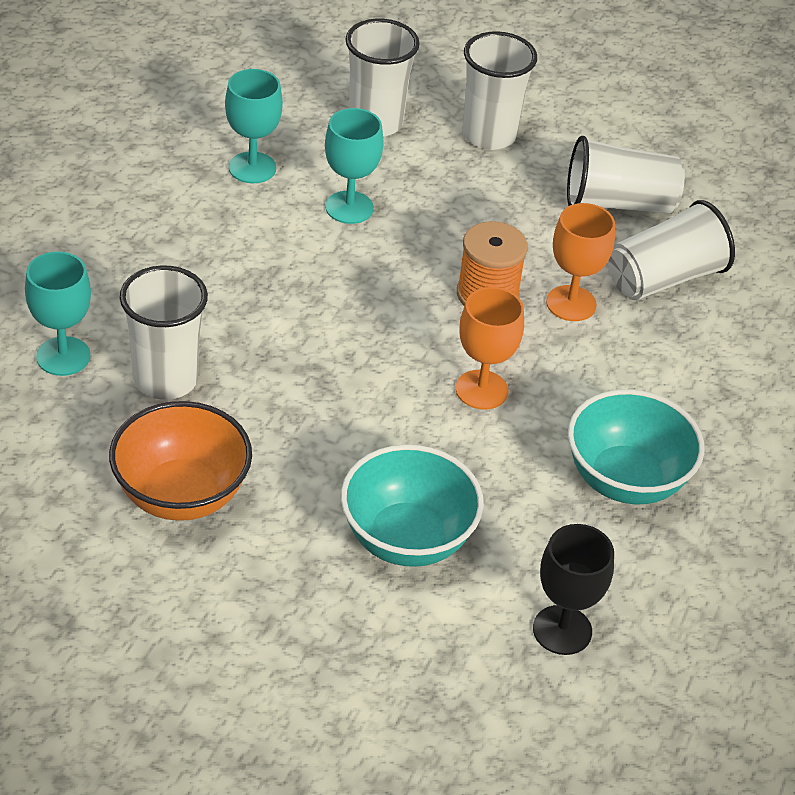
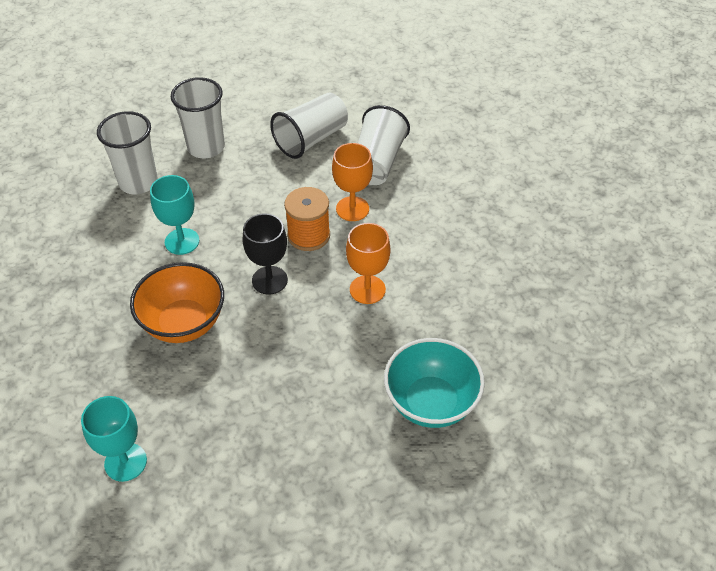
camera: 40 degrees left, 5 degrees up
orange bowl [109,401,252,521] -> orange bowl moved to [130,262,224,343]
white cup [120,265,208,400] -> none
turquoise goblet [225,69,283,183] -> none
black goblet [533,524,614,655] -> black goblet moved to [243,214,288,295]
turquoise bowl [568,389,704,504] -> none

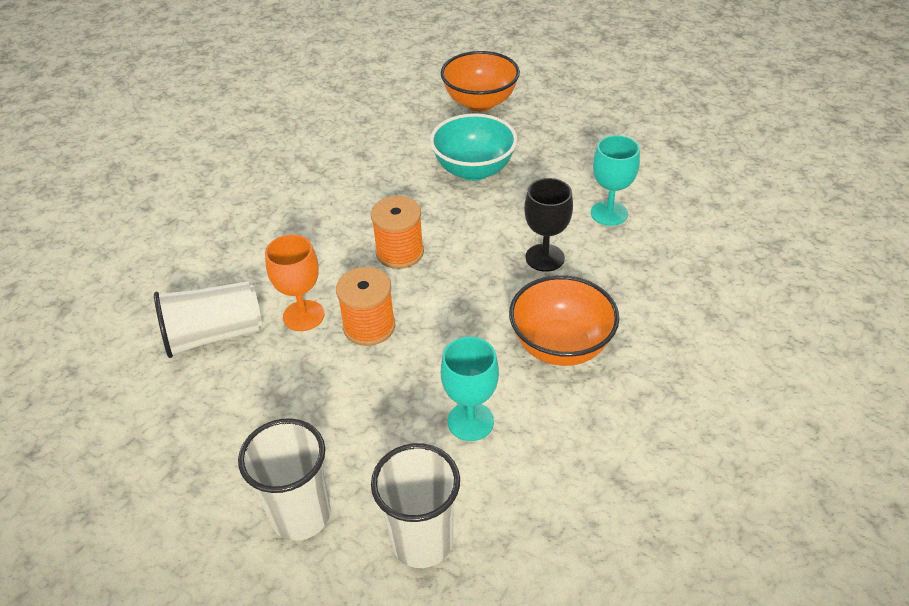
camera: 125 degrees left, 5 degrees down
turquoise goblet [81,396,147,482] -> turquoise goblet moved to [591,135,640,226]
black goblet [243,214,288,295] -> black goblet moved to [524,178,573,272]
white cup [270,93,348,159] -> none
orange goblet [346,223,391,304] -> orange spool [371,196,424,269]
none -> orange bowl [441,51,520,111]

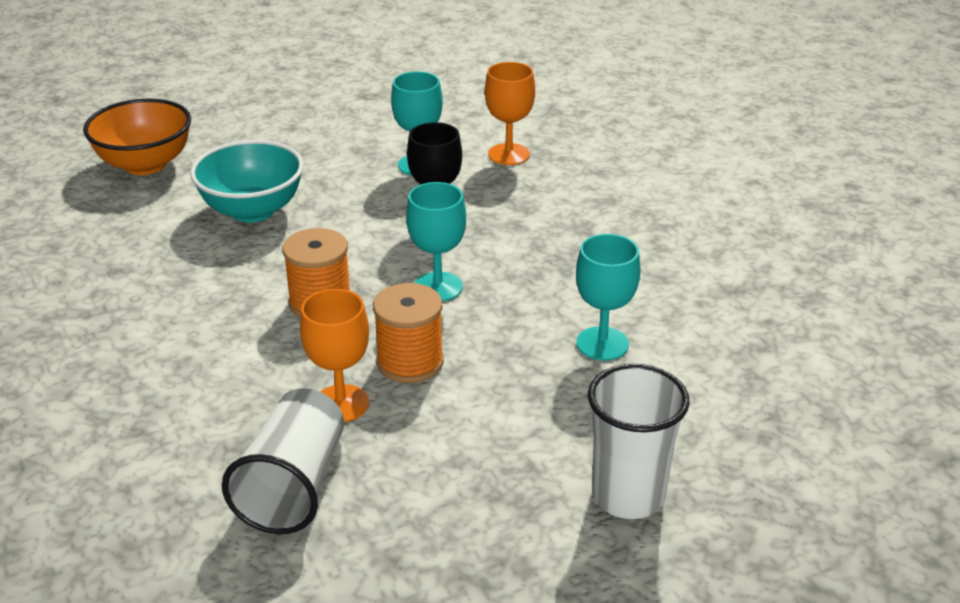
camera: 60 degrees left, 10 degrees down
white cup [371,443,460,568] -> none
orange bowl [509,275,619,366] -> none
none -> turquoise goblet [406,182,466,302]
none -> orange goblet [485,62,535,165]

